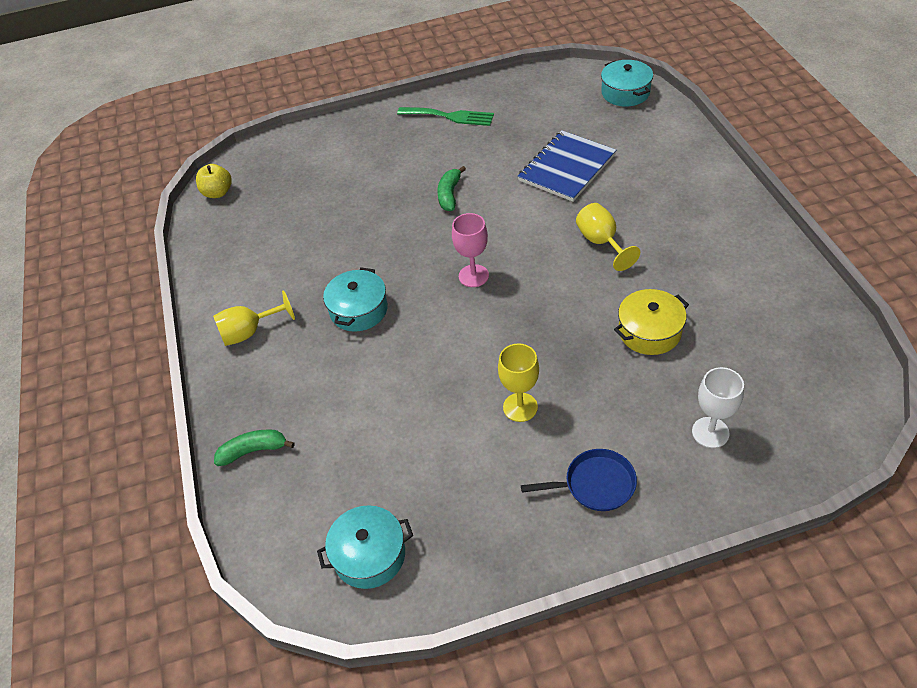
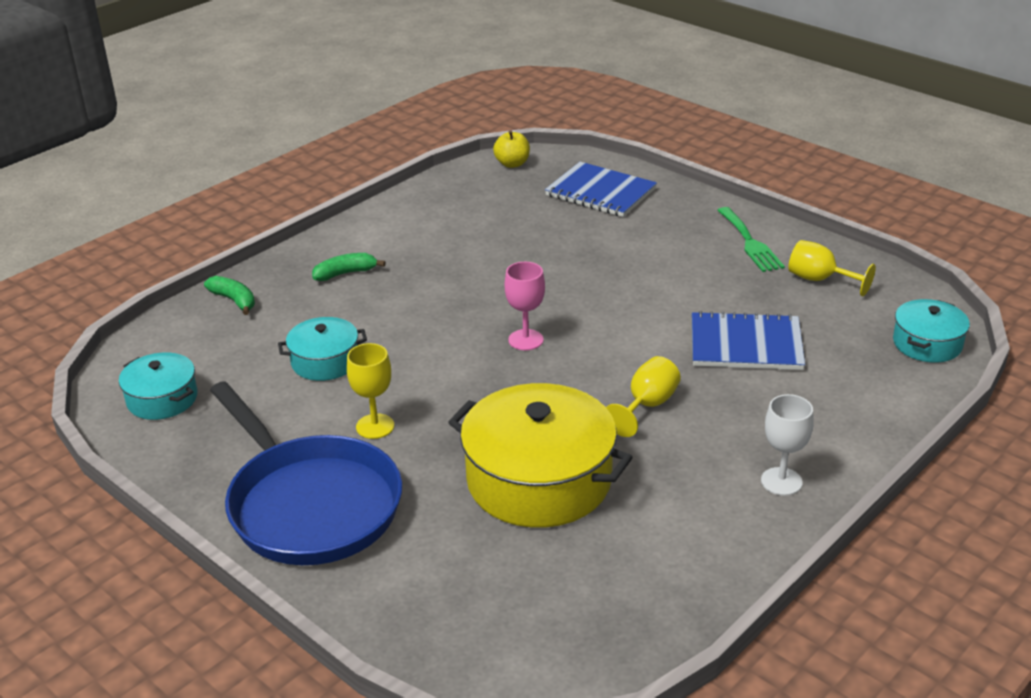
camera: 55 degrees right, 15 degrees down
yellow goblet [213,290,295,346] -> yellow goblet moved to [788,240,876,296]
turquoise pot [323,267,388,332] -> turquoise pot moved to [278,317,367,381]
green banana [437,166,466,211] -> green banana moved to [312,253,385,281]
blue pan [521,449,637,511] -> blue pan [210,381,402,565], size x2.27
yellow pot [614,289,689,355] -> yellow pot [448,383,633,528], size x1.89
white goblet [692,367,744,448] -> white goblet moved to [761,394,814,496]
none -> blue notebook [545,162,657,217]

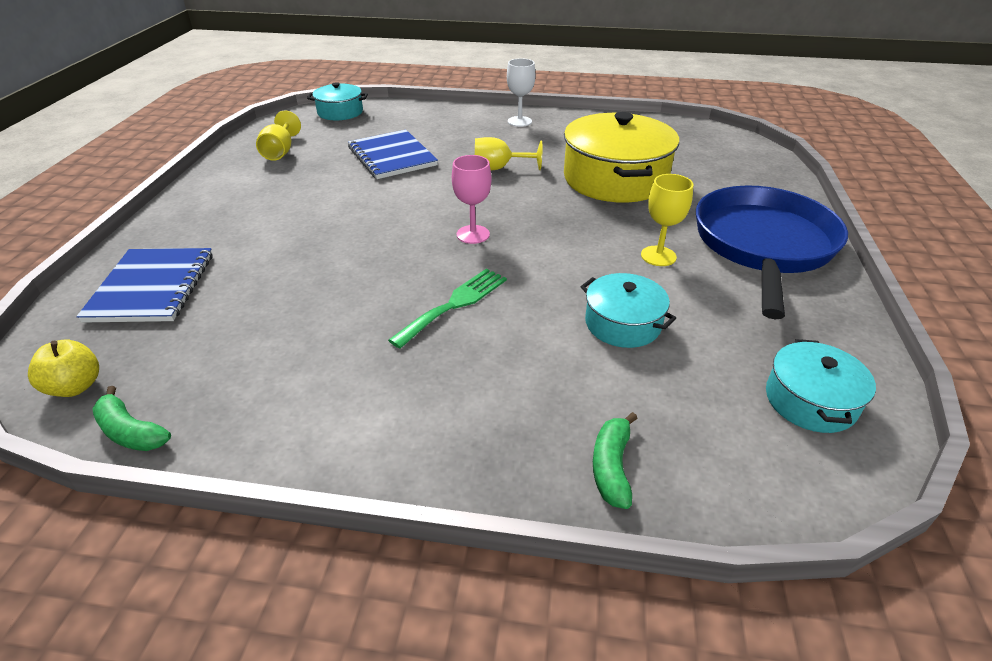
camera: 125 degrees left, 5 degrees up
green banana [312,253,385,281] -> green banana moved to [92,386,171,451]
green fork [717,207,785,272] -> green fork moved to [388,268,507,349]

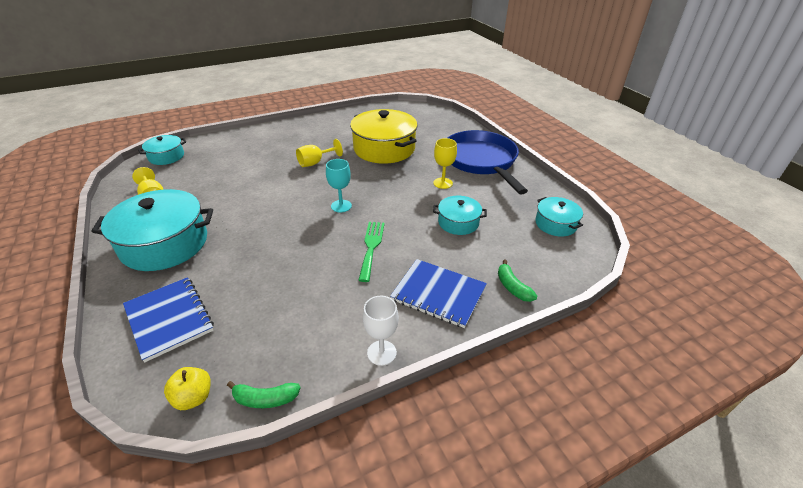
camera: 35 degrees left, 0 degrees up
blue notebook [348,130,438,179] -> blue notebook moved to [390,259,487,328]
pink goblet [452,155,492,244] -> turquoise goblet [326,159,352,212]
white goblet [507,58,535,127] -> white goblet moved to [363,296,399,366]
none -> turquoise pot [91,189,213,271]

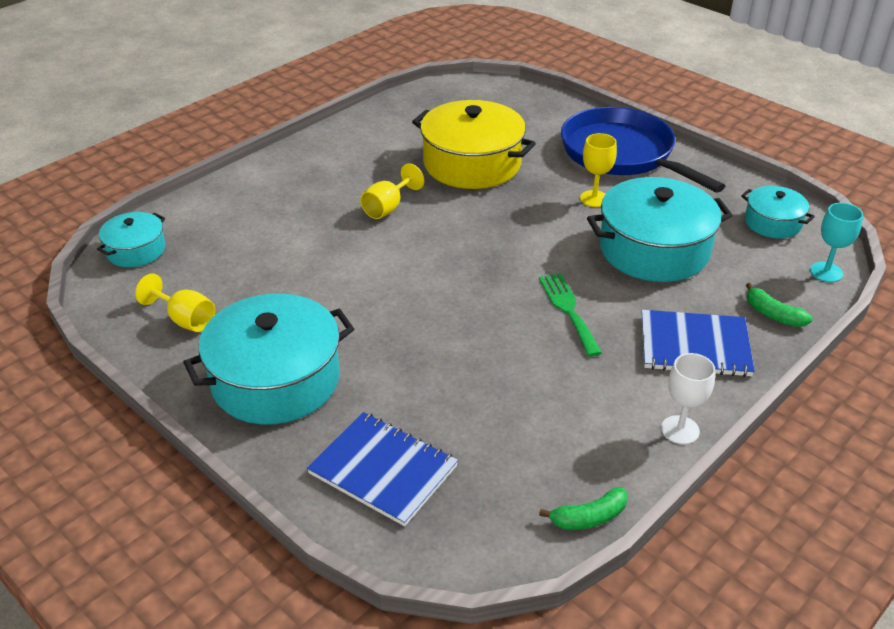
camera: 20 degrees left, 0 degrees up
yellow apple [164,367,211,410] -> none
turquoise goblet [326,159,352,212] -> turquoise goblet moved to [810,203,863,282]
turquoise pot [433,196,487,235] -> turquoise pot [587,177,733,282], size x1.89

